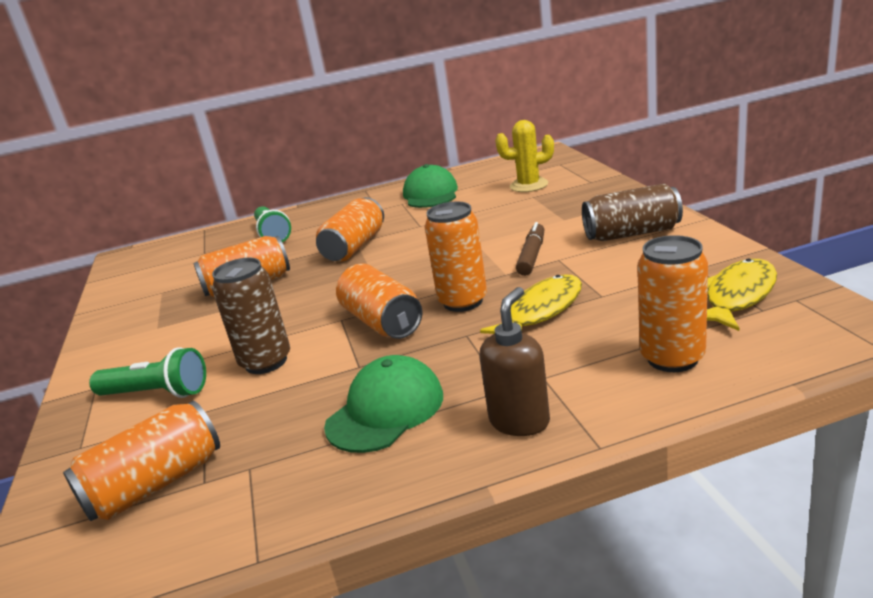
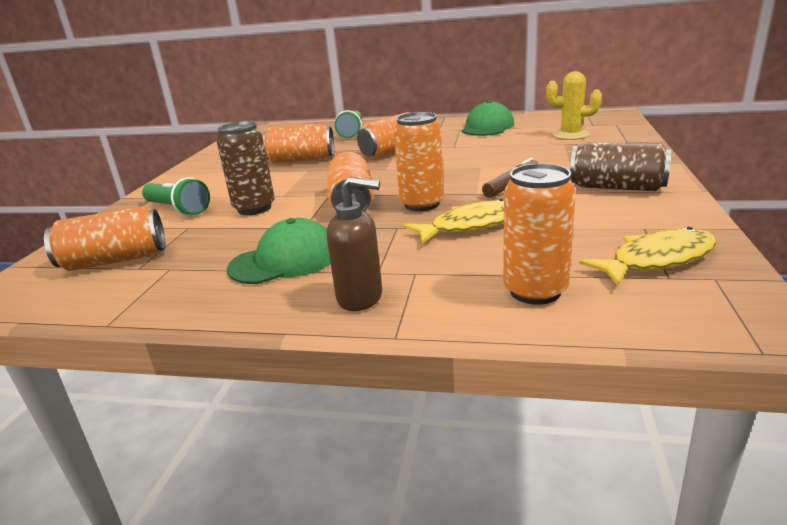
camera: 25 degrees right, 0 degrees up
brown soap dispenser [479,287,550,436] -> brown soap dispenser turned 45 degrees clockwise [327,177,382,311]

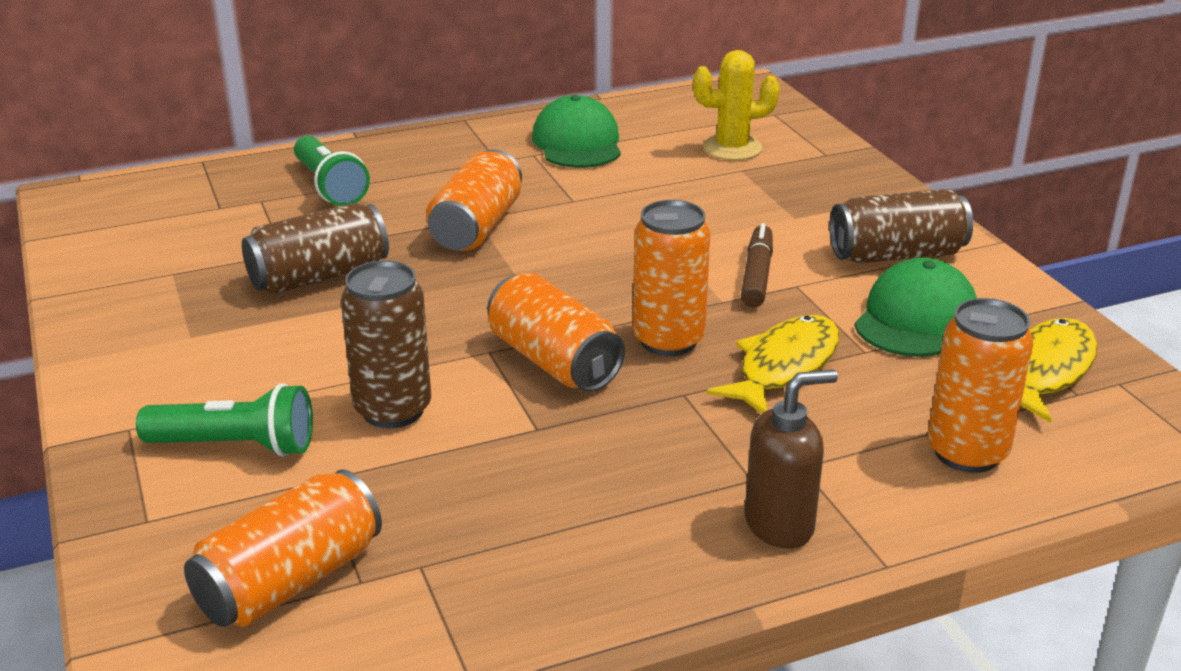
camera: 35 degrees left, 5 degrees up
green cap [227,218,331,284] -> green cap moved to [854,258,977,357]
orange can [262,124,334,163] -> brown can [242,203,389,294]

